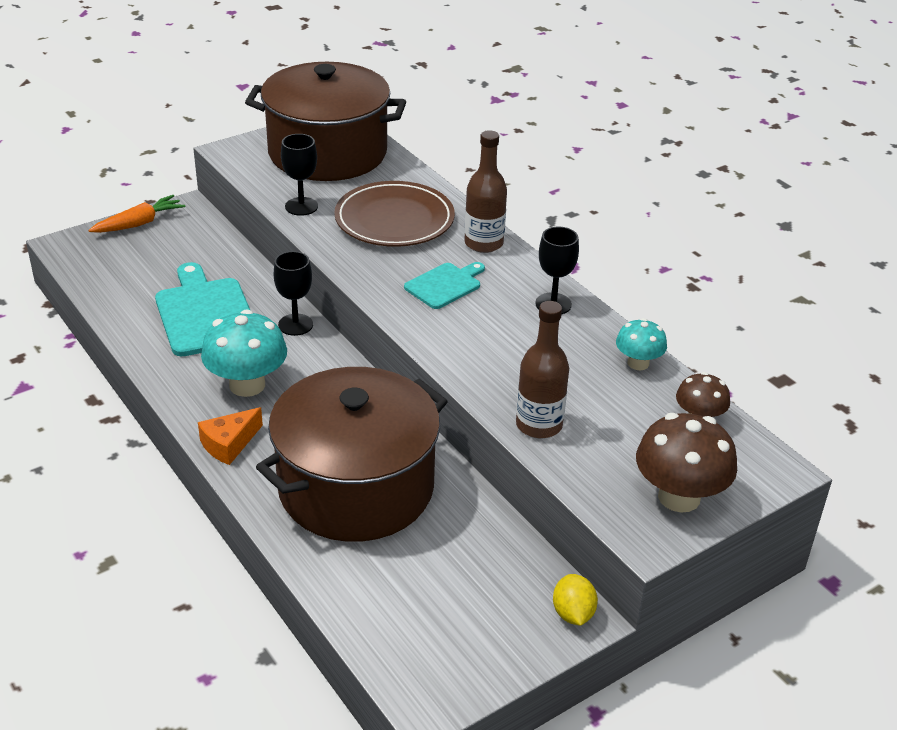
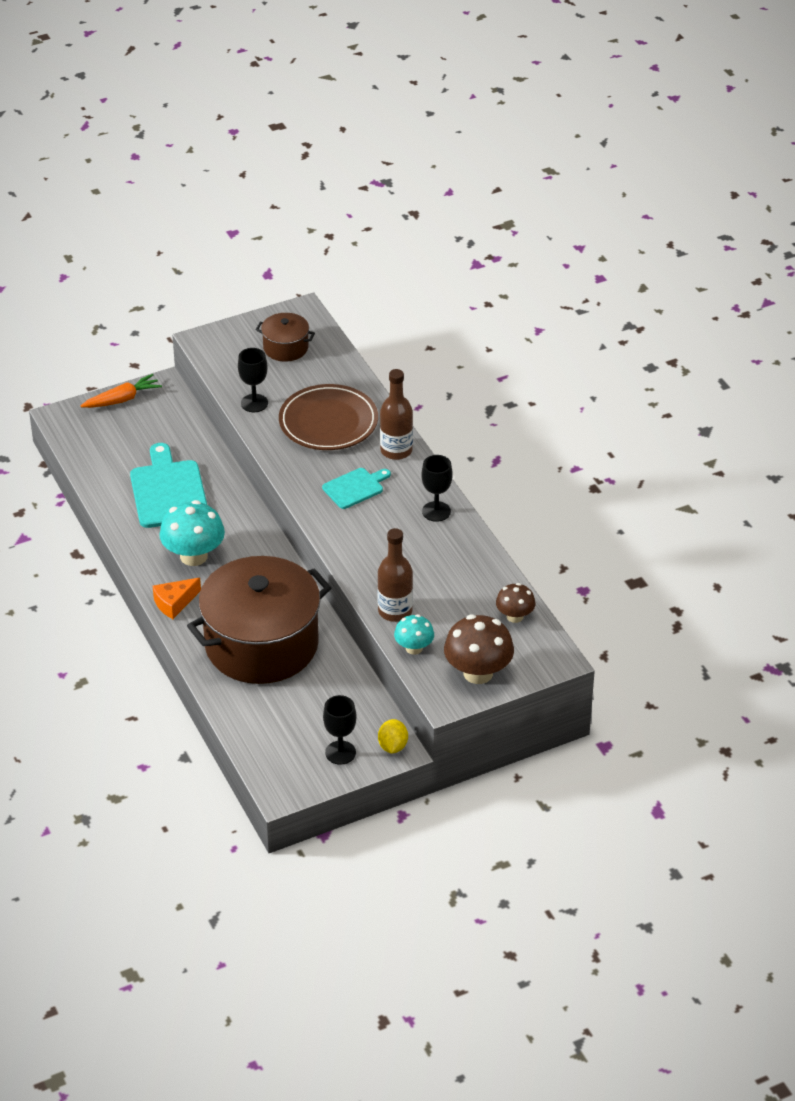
camera: 10 degrees right, 5 degrees up
brown pot [245,62,406,181] -> brown pot [256,313,315,362], size x0.44
black goblet [274,251,313,336] -> black goblet moved to [323,695,357,765]
turquoise mushroom [616,318,667,370] -> turquoise mushroom moved to [394,614,434,655]

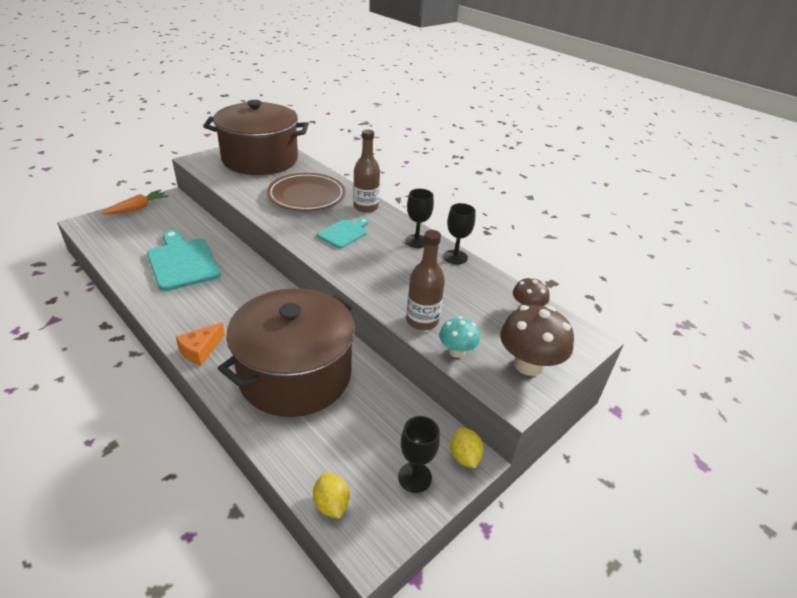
camera: 20 degrees left, 5 degrees down
turquoise mushroom [159,500,225,566] -> none
black goblet [238,348,268,412] -> black goblet moved to [443,203,475,264]
brown pot [256,313,315,362] -> brown pot [203,100,308,175], size x2.27
none -> yellow lemon [313,473,350,519]

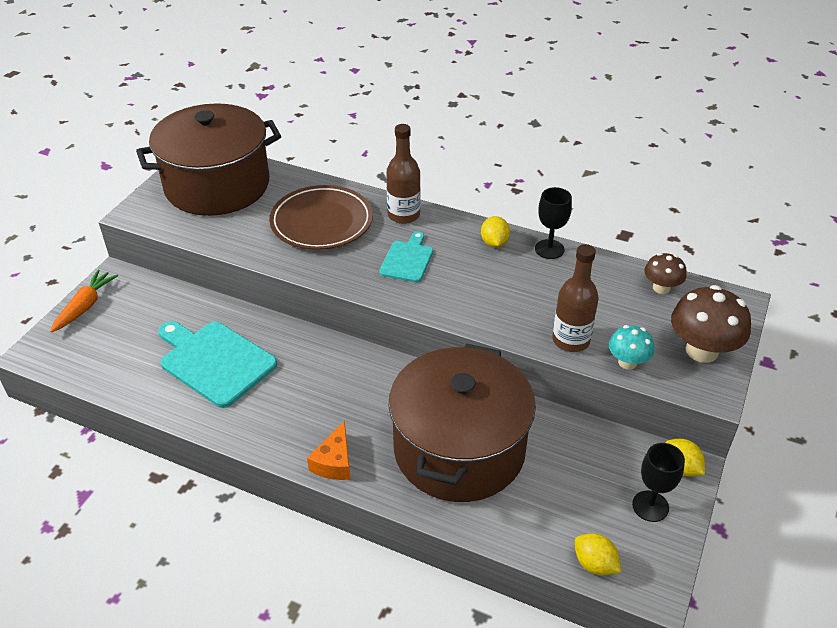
camera: 20 degrees left, 5 degrees up
black goblet [405,189,434,248] -> yellow lemon [481,216,510,248]

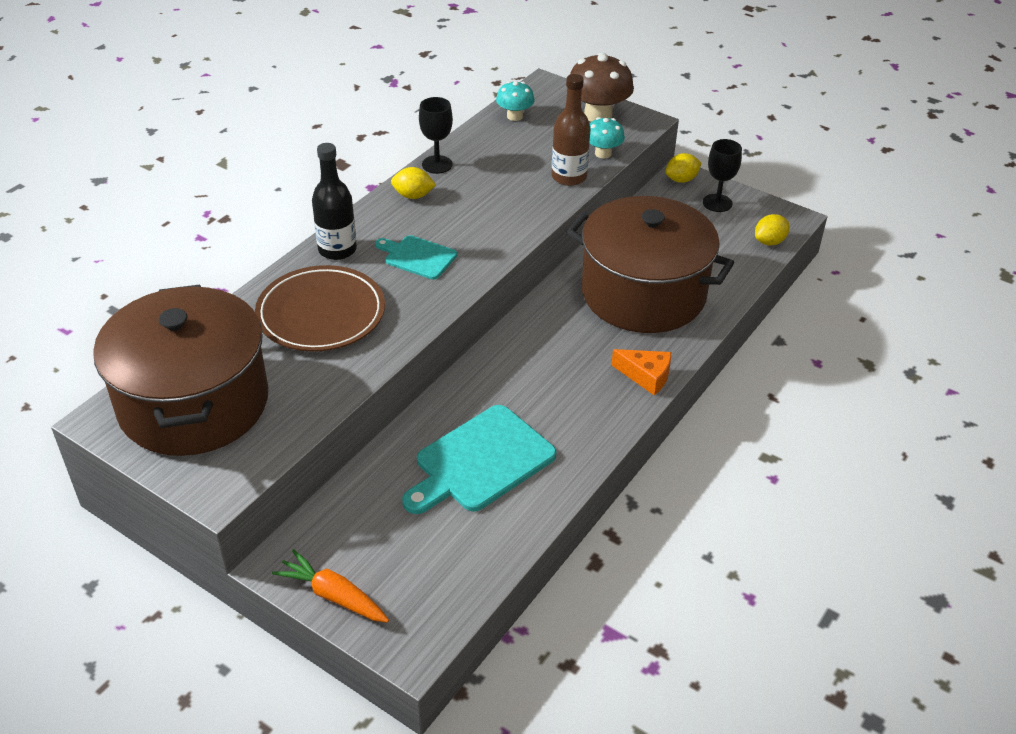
camera: 80 degrees left, 0 degrees up
brown bottle [386,124,421,224] -> black bottle [312,143,357,260]
brown mushroom [644,253,686,294] -> turquoise mushroom [496,81,535,121]

